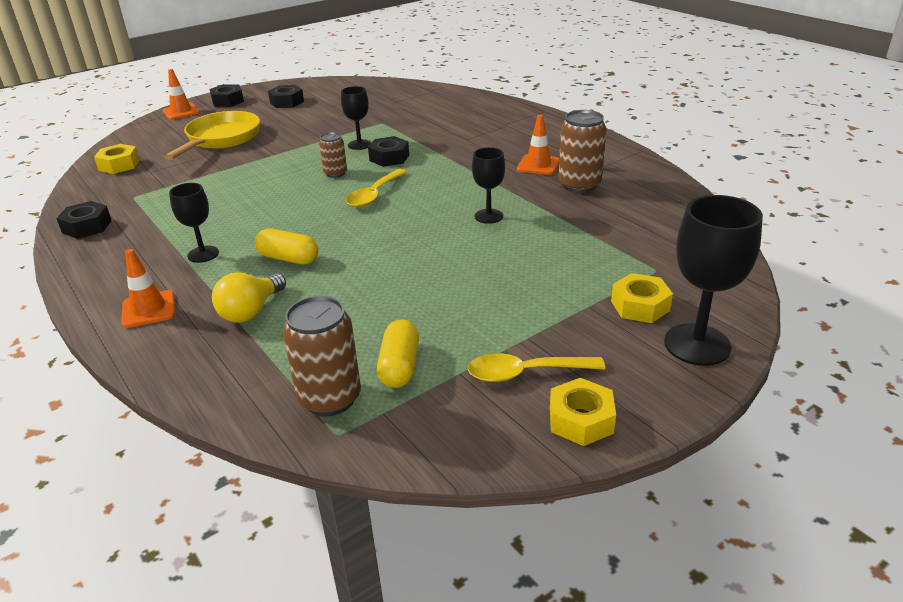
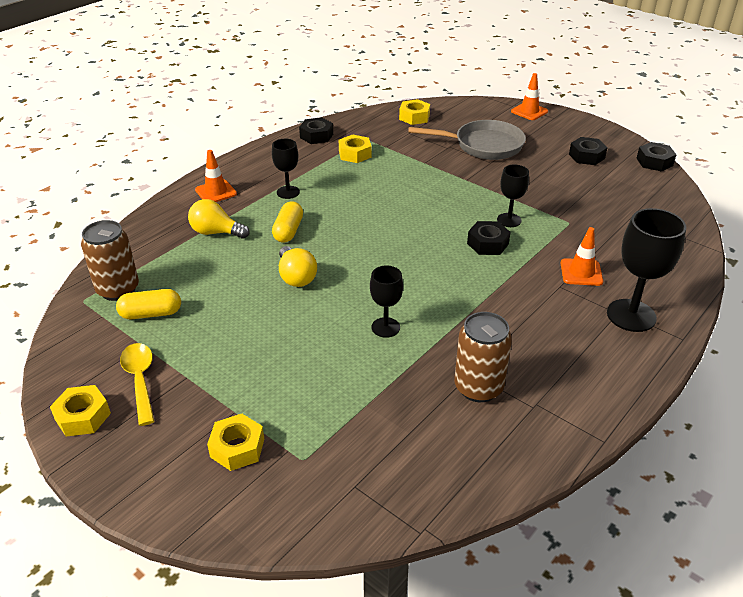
camera: 75 degrees right, 5 degrees up
yellow pan [164,111,260,160] -> grey pan [408,120,526,160]
black nut [209,84,244,107] -> black nut moved to [636,142,677,171]
brown can [319,132,347,178] -> none
yellow spoon [346,169,407,207] -> none
orange traffic cone [517,115,559,175] -> orange traffic cone moved to [560,227,603,286]
black goblet [664,195,763,366] -> black goblet moved to [607,208,686,332]
none -> yellow light bulb [279,246,317,287]
none -> yellow nut [339,134,371,163]

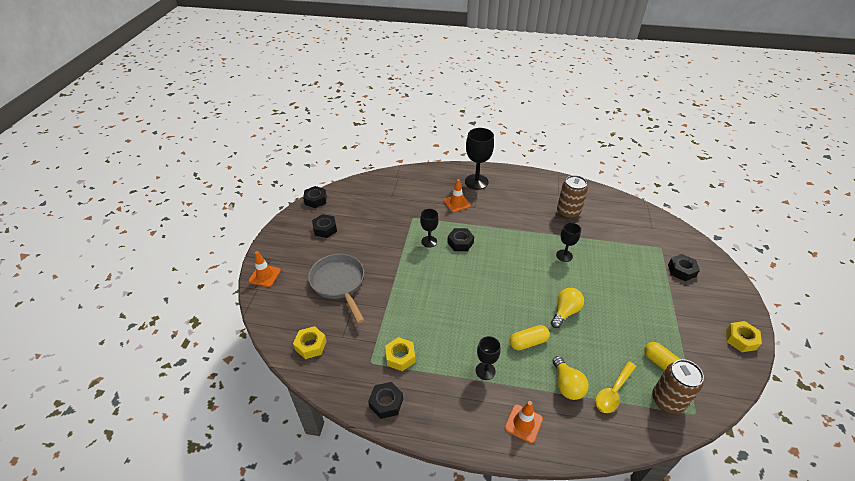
camera: 120 degrees left, 5 degrees up
yellow spoon [120,343,155,426] -> yellow spoon moved to [595,361,636,413]
yellow nut [207,414,264,471] -> black nut [668,254,700,281]

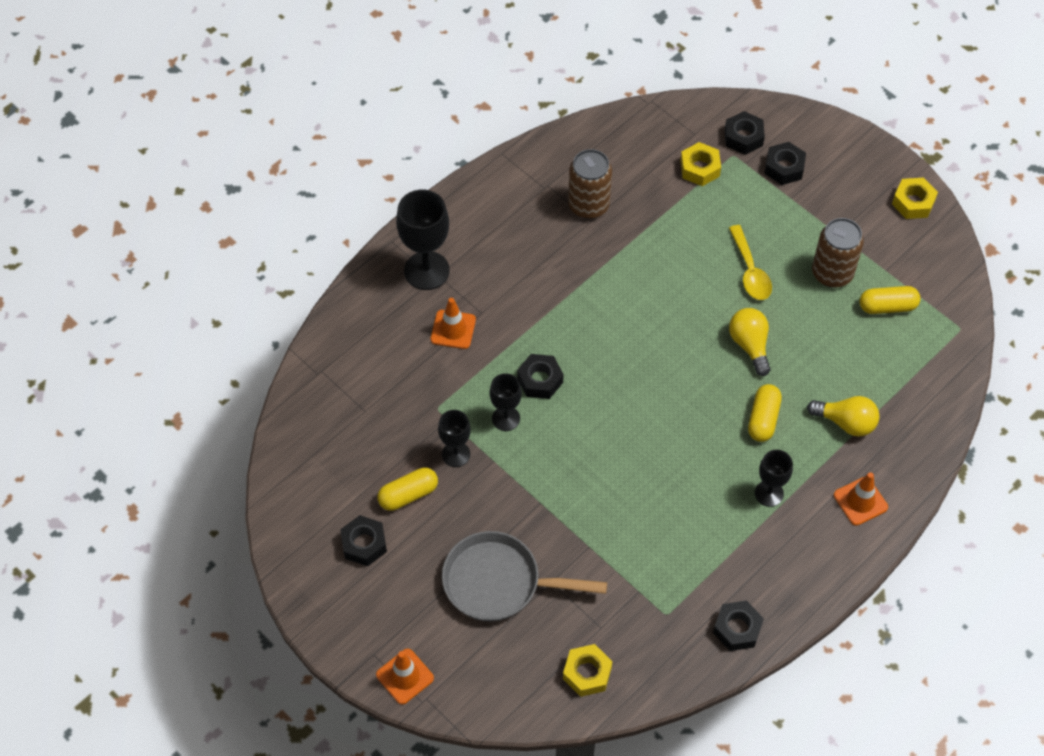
camera: 55 degrees left, 15 degrees up
black nut [303,186,327,208] -> black nut moved to [725,111,765,155]
yellow nut [385,337,415,371] -> yellow nut moved to [680,142,721,186]
black goblet [556,222,581,262] -> black goblet moved to [438,410,471,467]
yellow spoon [595,361,636,413] -> yellow spoon moved to [729,225,772,300]
brown can [652,359,704,414] -> brown can moved to [812,218,864,288]
none -> yellow capsule [378,467,438,511]

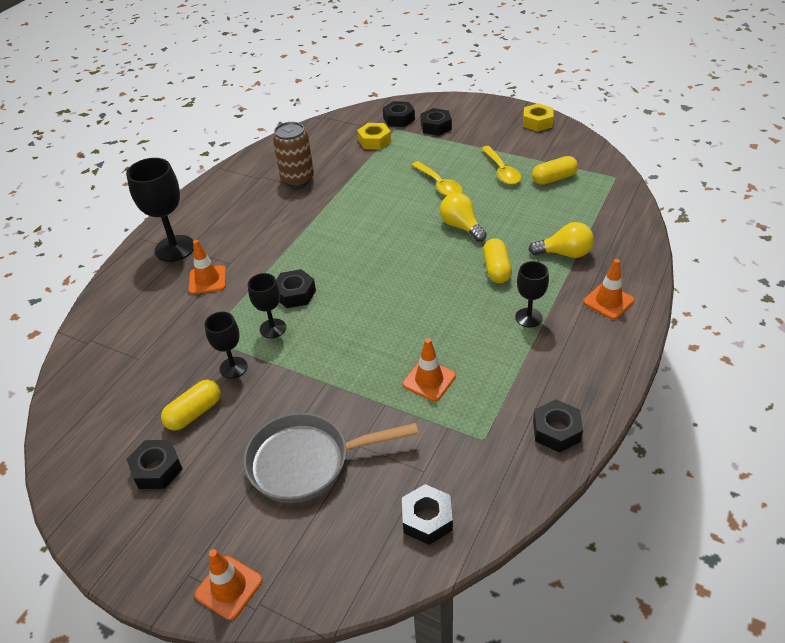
camera: 15 degrees left, 15 degrees down
yellow nut [563,644,613,697] -> black nut [402,484,453,545]
brown can [812,218,864,288] -> yellow spoon [481,146,521,185]
none -> orange traffic cone [402,338,456,401]

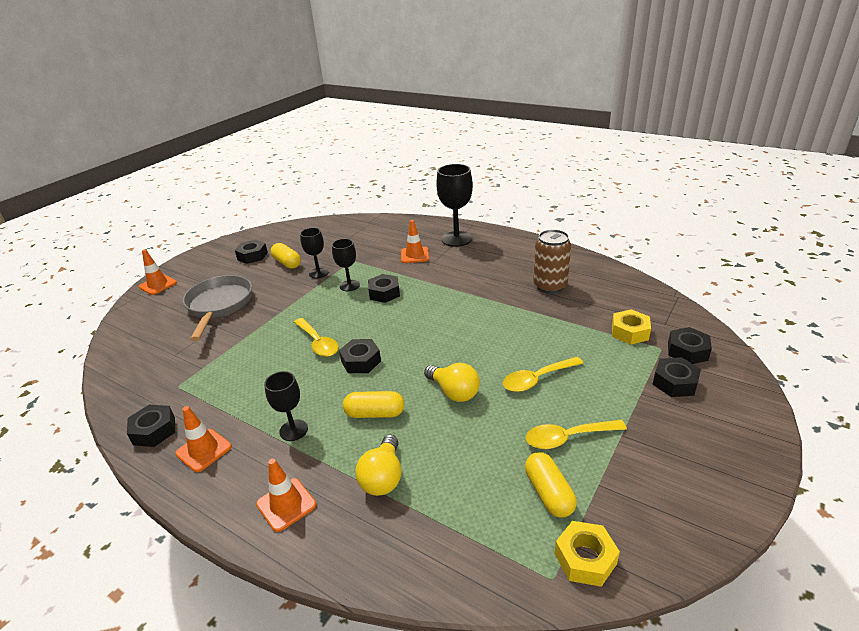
camera: 95 degrees right, 10 degrees down
orange traffic cone [402,338,456,401] -> orange traffic cone moved to [175,406,232,472]
black nut [402,484,453,545] -> black nut moved to [339,339,381,373]
yellow light bulb [440,193,487,242] -> yellow light bulb turned 75 degrees clockwise [424,363,480,402]
yellow nut [523,103,554,132] -> yellow nut moved to [555,521,620,587]
none -> yellow spoon [294,318,339,357]

